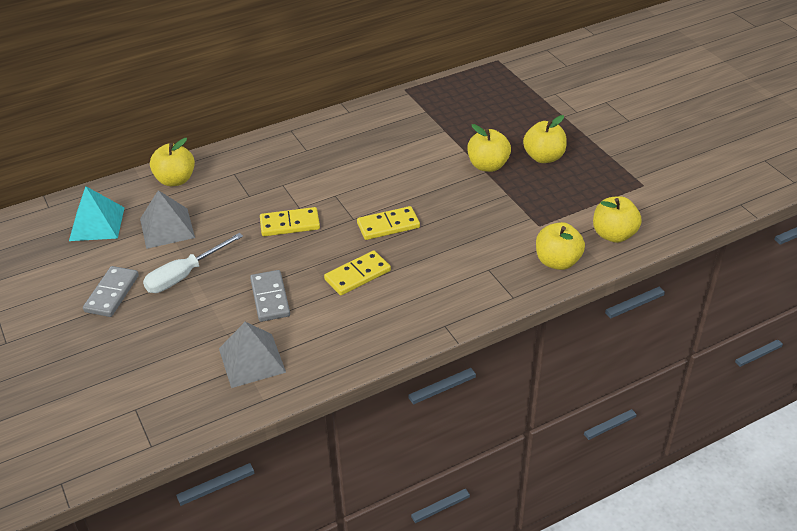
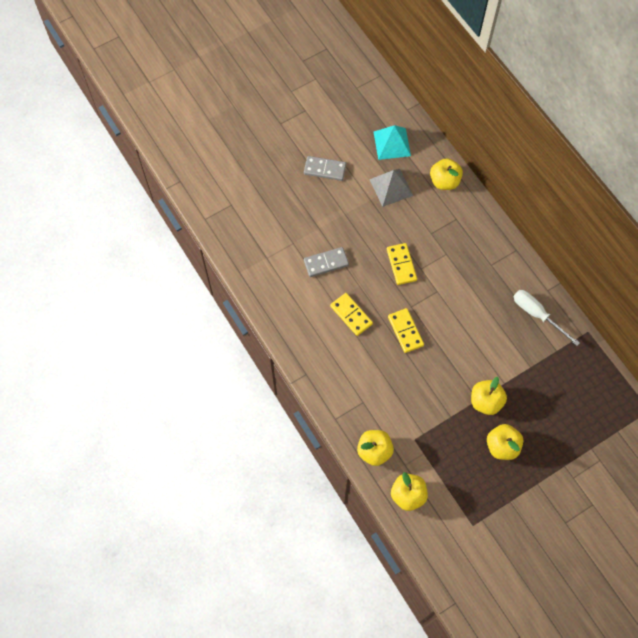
camera: 85 degrees right, 25 degrees up
white screwdriver [143,233,243,293] -> white screwdriver moved to [514,290,580,346]
grey pyramid [219,322,286,388] -> none

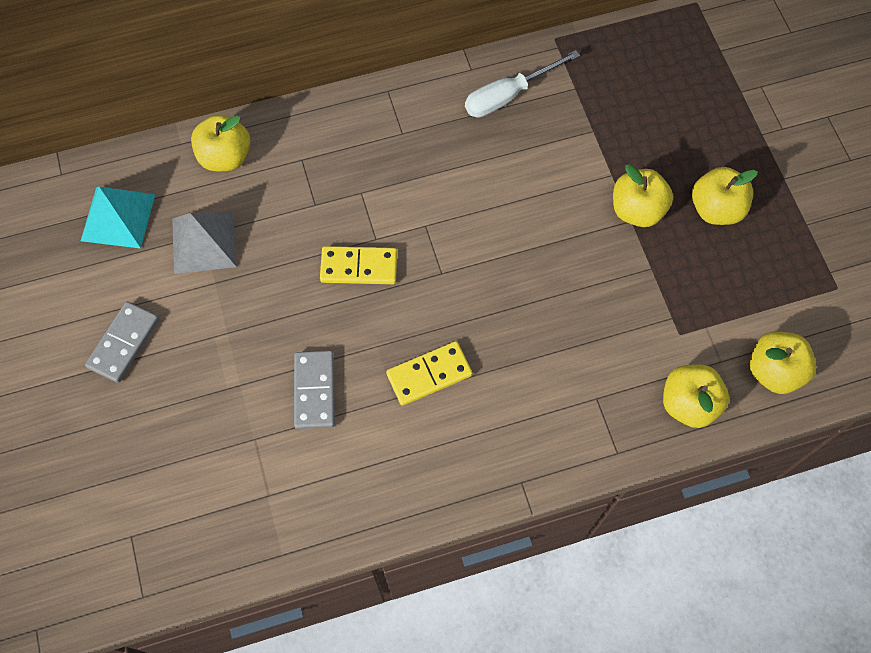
camera: 75 degrees left, 0 degrees up
yellow domino [388,308,424,353] -> none

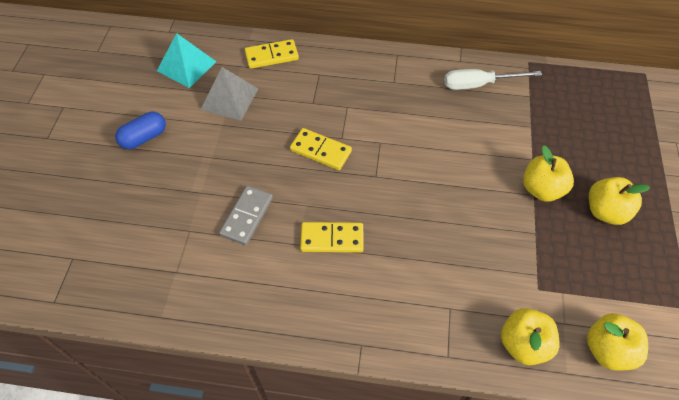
camera: 25 degrees right, 10 degrees down
grey domino [85,302,159,383] -> blue capsule [115,112,166,149]
yellow apple [191,114,250,171] -> yellow domino [245,39,299,69]

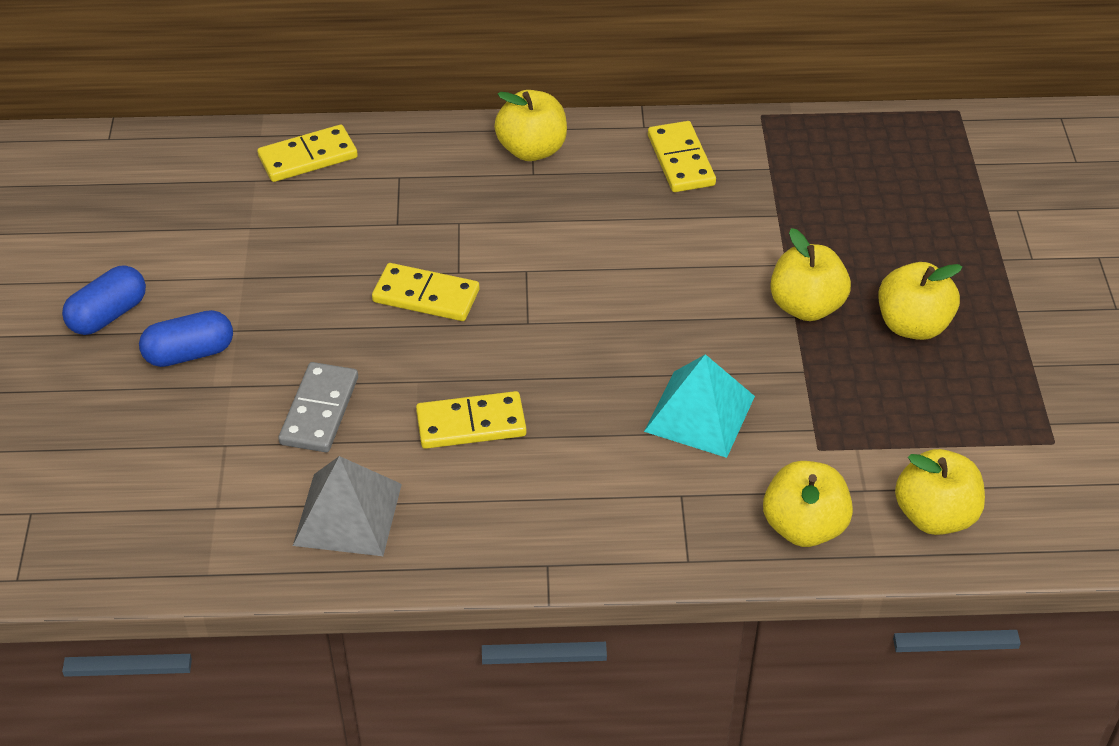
camera: 10 degrees left, 10 degrees down
turquoise pyramid [157,33,217,88] -> turquoise pyramid moved to [644,354,755,458]
grey pyramid [200,67,258,121] -> grey pyramid moved to [293,456,402,556]
white screwdriver [444,69,542,90] -> yellow domino [648,121,716,192]
none -> blue capsule [139,310,233,367]
none -> yellow apple [494,90,567,161]

